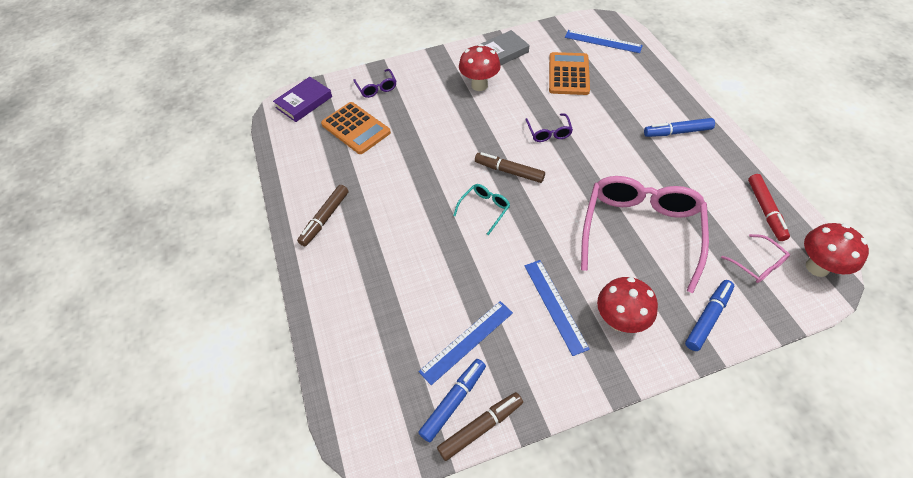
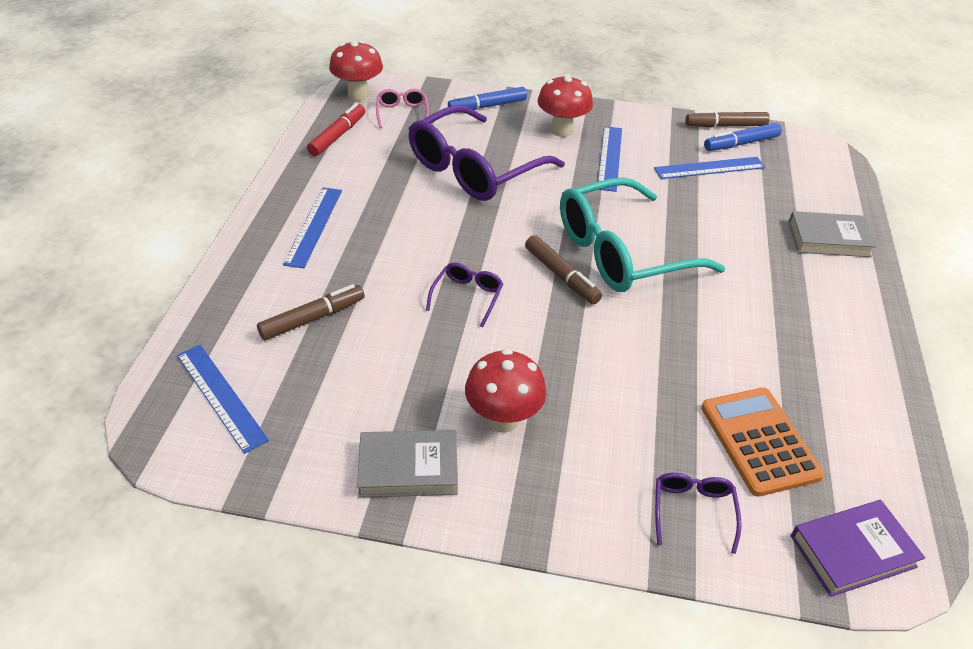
camera: 155 degrees left, 10 degrees down
brown marker [297,185,349,247] -> brown marker moved to [257,284,365,340]
turquoise glasses [453,184,510,235] -> turquoise glasses [560,177,725,292], size x2.34
orange calculator [549,52,590,95] -> none
pink glasses [581,176,709,293] -> purple glasses [408,105,565,201]
blue marker [644,118,715,137] -> blue ruler [283,187,342,268]
none -> grey book [788,211,877,257]

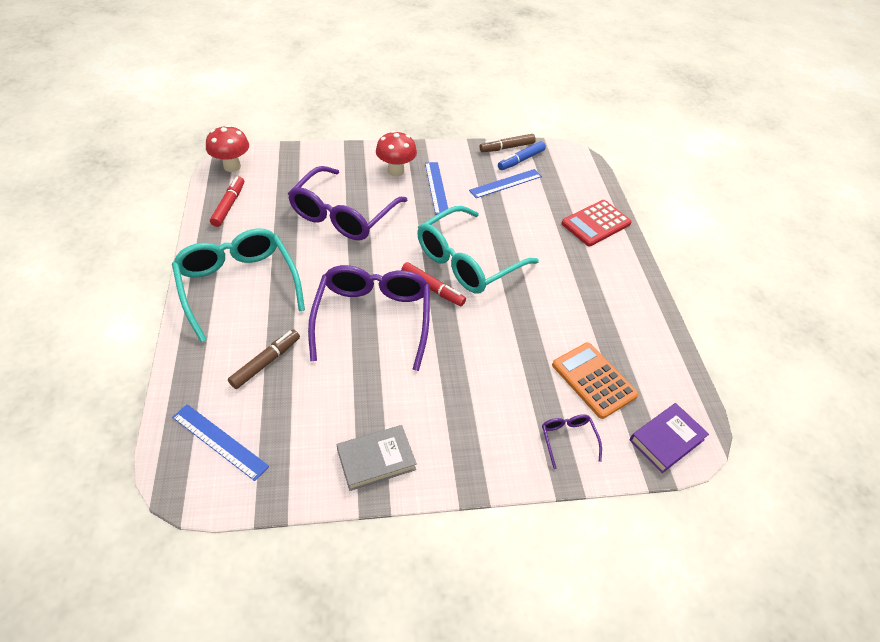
camera: 20 degrees left, 5 degrees up
blue ruler [283,187,342,268] -> turquoise glasses [172,228,305,342]
pink glasses [376,89,429,128] -> none
purple glasses [426,263,503,327] -> purple glasses [308,265,430,371], size x2.34
blue marker [448,87,527,110] -> none
red mushroom [465,349,547,433] -> none
brown marker [525,235,602,304] -> red marker [401,262,466,306]
grey book [788,211,877,257] -> red calculator [561,200,632,246]

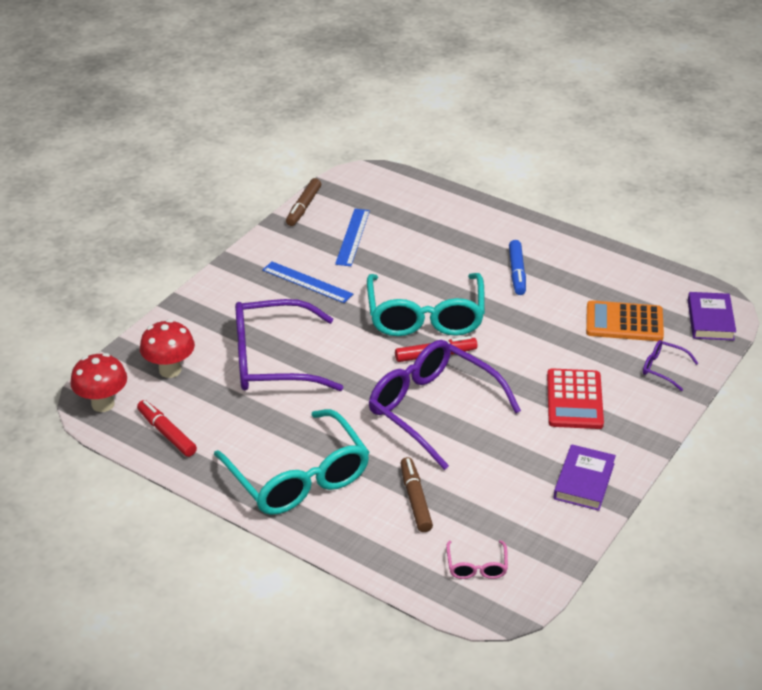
camera: 45 degrees left, 10 degrees down
turquoise glasses [172,228,305,342] -> turquoise glasses turned 135 degrees counterclockwise [214,409,369,515]
blue ruler [172,404,269,481] -> pink glasses [446,540,508,579]
purple glasses [288,166,407,240] -> purple glasses turned 105 degrees clockwise [235,299,343,391]
grey book [337,425,417,491] -> purple book [554,444,616,511]
red mushroom [376,131,417,177] -> red mushroom moved to [140,319,195,378]
blue marker [498,141,546,170] -> blue marker moved to [509,240,526,295]
red calculator [561,200,632,246] -> red calculator moved to [547,368,604,429]

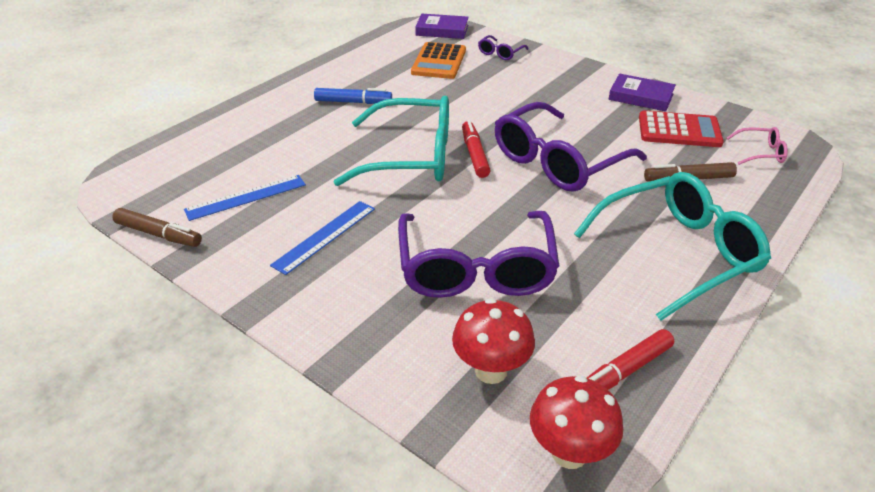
camera: 85 degrees left, 0 degrees up
blue ruler [335,209,370,266] -> blue ruler turned 45 degrees counterclockwise [184,175,306,221]
red calculator [547,368,604,429] -> red calculator moved to [639,110,724,147]

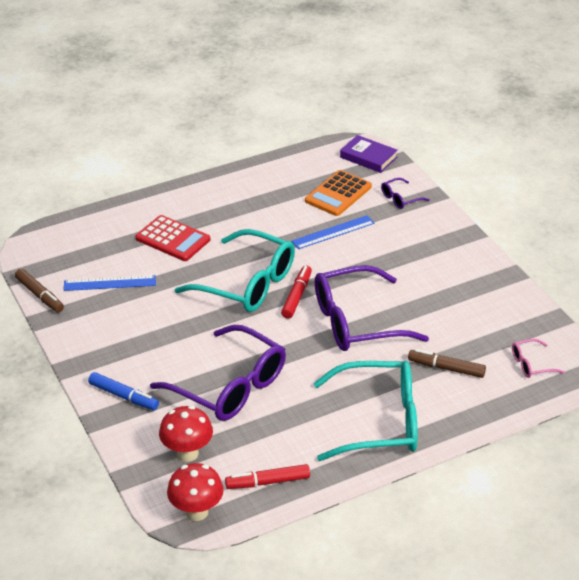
camera: 25 degrees right, 0 degrees up
blue ruler [270,201,375,275] -> blue ruler moved to [291,215,375,249]
blue marker [314,88,392,104] -> blue marker moved to [88,372,159,410]
purple glasses [398,211,560,298] -> purple glasses turned 75 degrees counterclockwise [150,325,286,421]
purple book [608,74,676,112] -> none
red calculator [639,110,724,147] -> red calculator moved to [136,215,210,261]
pink glasses [726,127,788,165] -> pink glasses turned 135 degrees clockwise [512,339,565,378]

